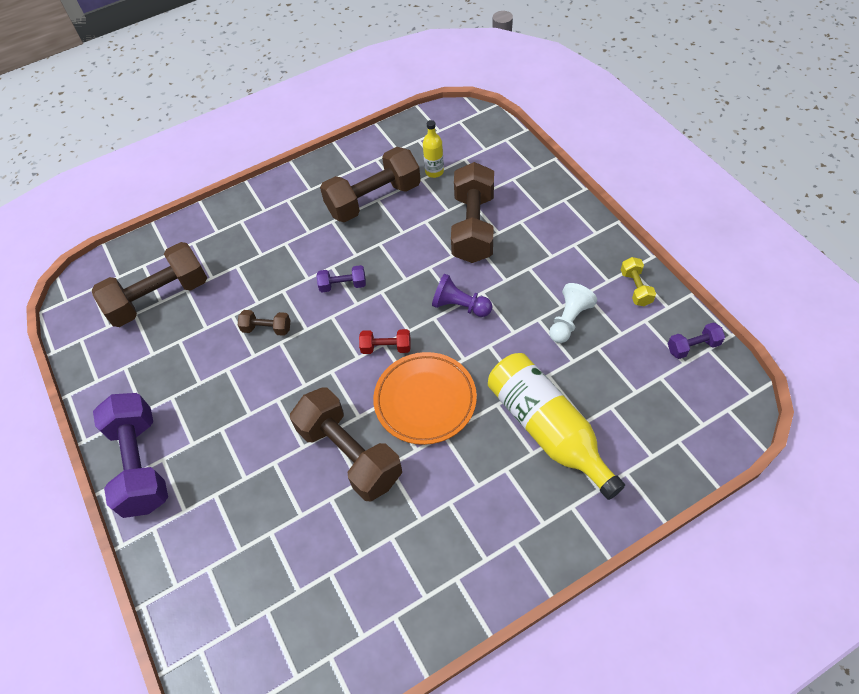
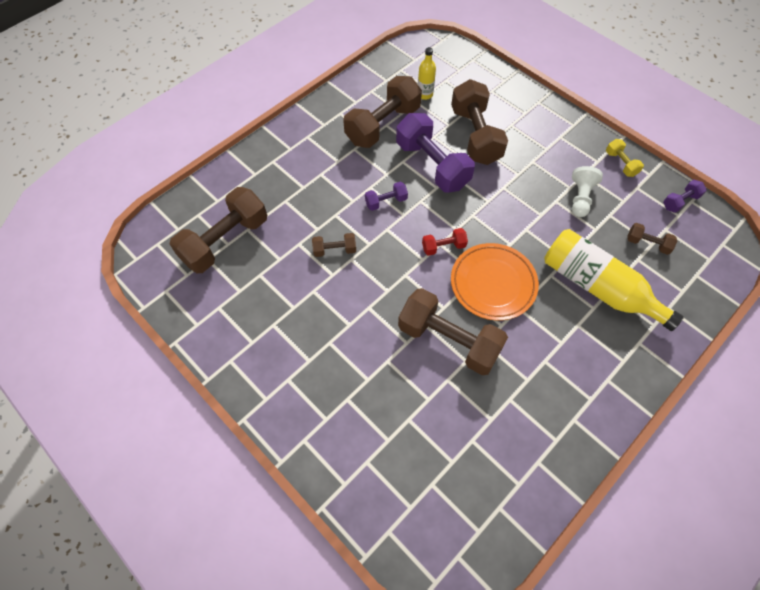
camera: 20 degrees left, 5 degrees up
purple dumbbell [93,393,168,518] -> purple dumbbell moved to [396,113,475,193]
purple pawn [432,274,492,317] -> none
none -> brown dumbbell [627,223,677,255]

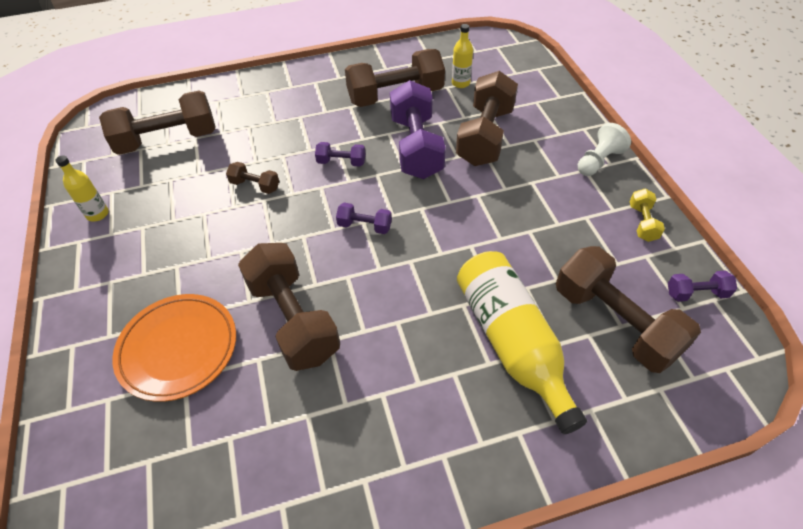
camera: 30 degrees right, 10 degrees down
red dumbbell [422,228,468,256] -> purple dumbbell [336,203,392,234]
orange plate [451,243,539,321] -> orange plate moved to [112,294,236,402]
white pawn [572,166,603,217] -> white pawn moved to [578,123,631,176]
brown dumbbell [627,223,677,255] -> brown dumbbell [556,246,701,373], size x2.17
none -> yellow bottle [56,155,109,222]

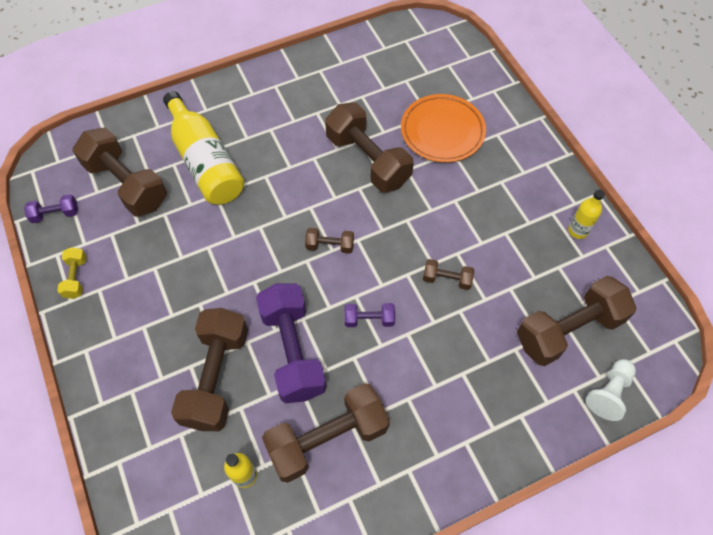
camera: 170 degrees right, 10 degrees up
purple dumbbell [336,203,392,234] -> brown dumbbell [305,228,354,254]
white pawn [578,123,631,176] -> white pawn moved to [586,359,636,421]

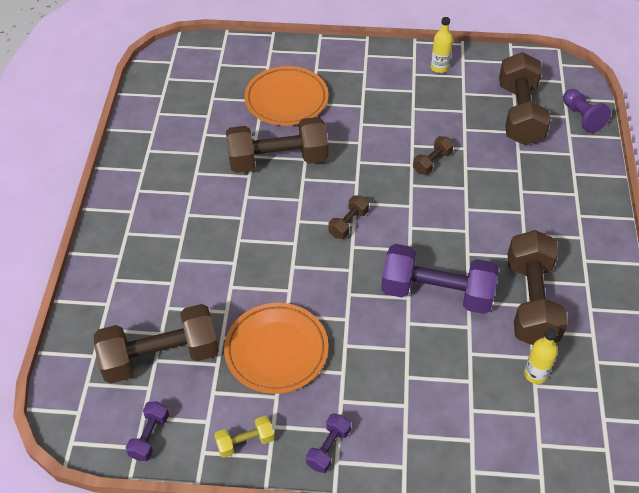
camera: 60 degrees left, 10 degrees down
yellow dumbbell [57,247,87,299] -> yellow dumbbell turned 45 degrees counterclockwise [214,416,274,458]
yellow bottle [163,91,244,205] -> none
brown dumbbell [171,308,248,431] -> none
purple dumbbell [345,303,395,327] -> purple dumbbell moved to [306,413,351,473]
white pawn [586,359,636,421] -> purple pawn [563,89,611,133]
none -> orange plate [224,303,329,394]

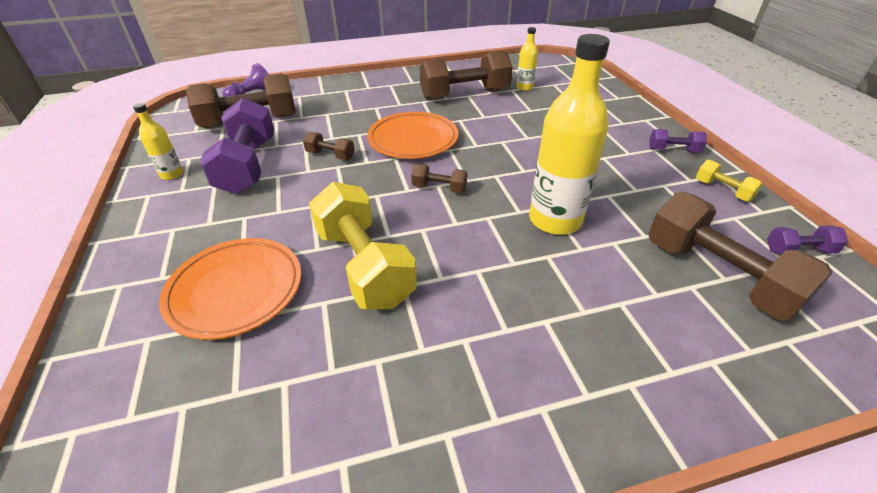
camera: 110 degrees left, 10 degrees down
orange plate [224,303,329,394] -> orange plate moved to [367,112,458,159]
brown dumbbell [226,117,328,173] -> yellow dumbbell [309,182,417,309]
purple dumbbell [381,244,499,314] -> purple dumbbell moved to [200,98,274,194]
none -> yellow bottle [529,34,610,235]

